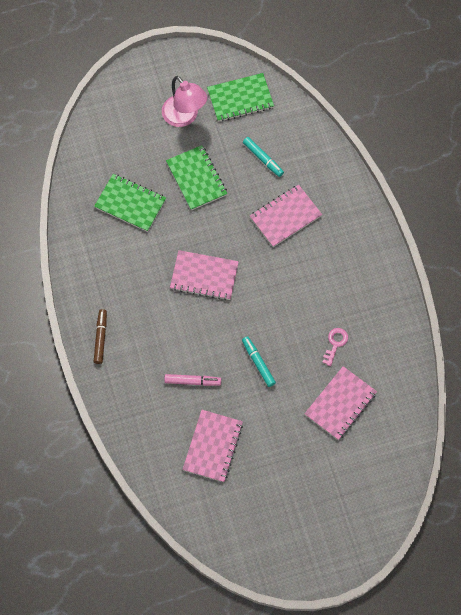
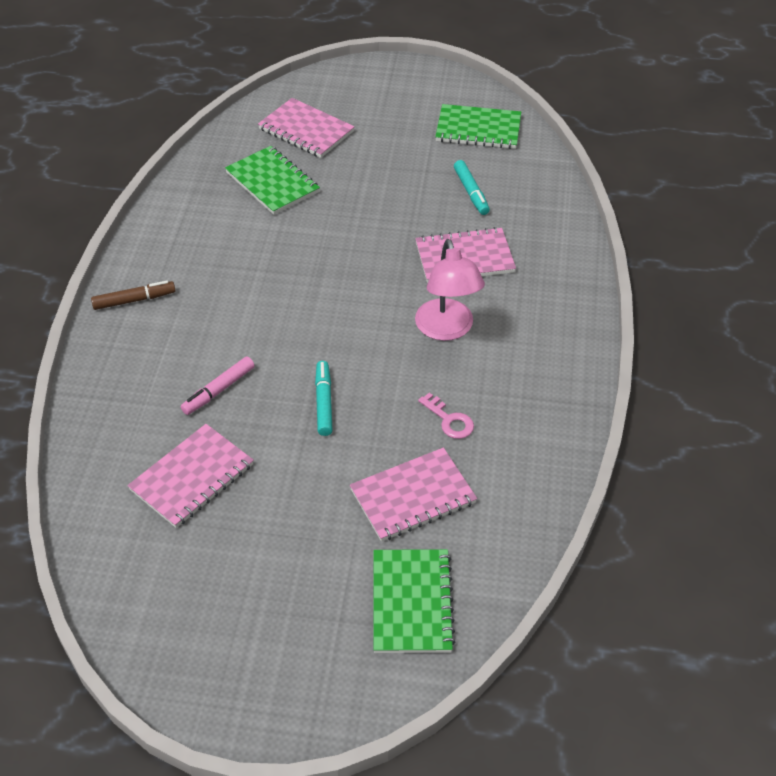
camera: 25 degrees right, 20 degrees down
brown marker [94,309,107,364] -> brown marker turned 45 degrees clockwise [91,281,176,310]
pink lamp [162,76,207,127] -> pink lamp moved to [415,239,485,341]
pink marker [164,374,221,386] -> pink marker turned 105 degrees clockwise [181,356,255,415]
green notebook [166,145,228,211] -> green notebook moved to [373,549,455,653]
pink notebook [170,250,239,300] -> pink notebook moved to [258,98,355,158]
pink key [322,328,348,366] -> pink key turned 90 degrees clockwise [418,393,474,439]

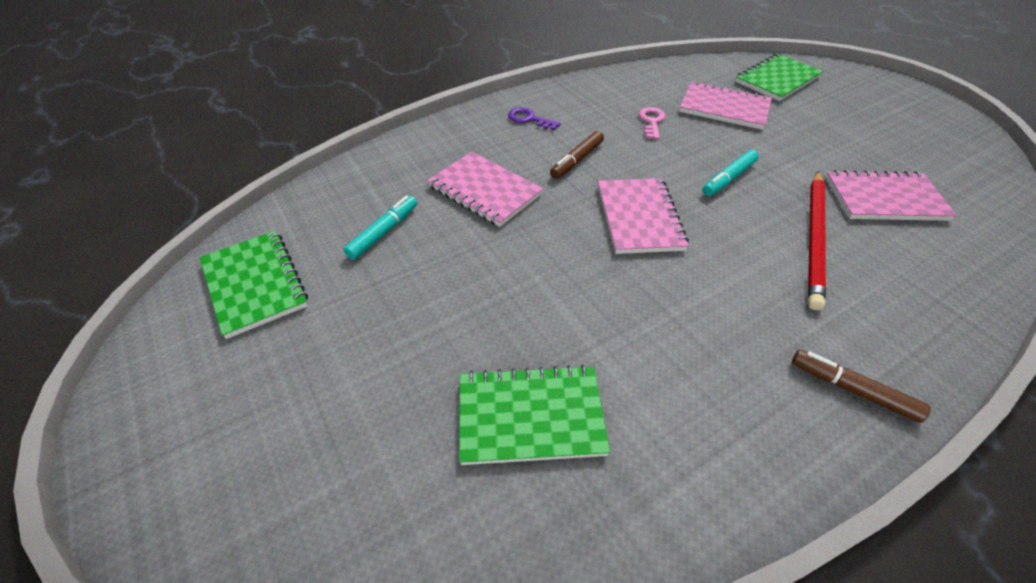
camera: 130 degrees left, 0 degrees up
pink marker [181,356,255,415] -> red pencil [808,171,826,310]
green notebook [225,146,320,215] -> green notebook turned 75 degrees clockwise [459,365,610,465]
pink notebook [258,98,355,158] -> pink notebook moved to [598,178,689,254]
pink lamp [415,239,485,341] -> brown marker [550,131,604,179]
none -> purple key [508,107,561,130]

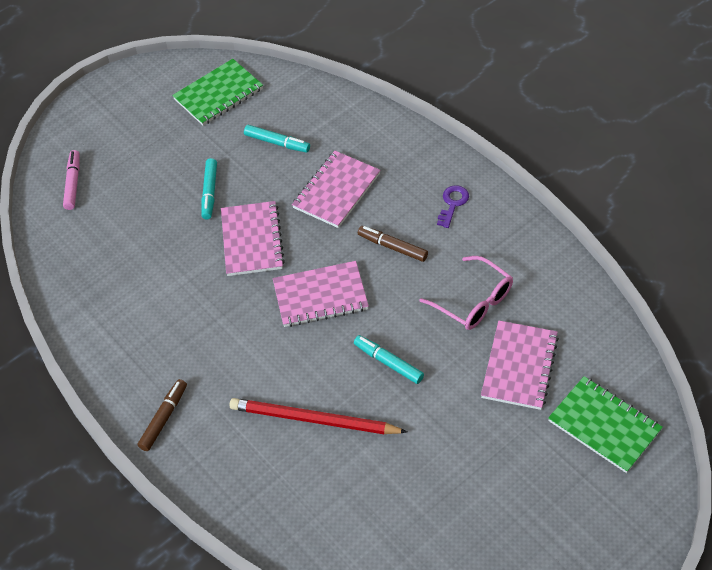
camera: 85 degrees right, 5 degrees up
green notebook [459,365,610,465] -> none
pink key [639,107,666,139] -> pink glasses [420,256,513,330]
pink notebook [825,170,957,221] -> pink notebook moved to [221,201,285,276]
none -> pink marker [63,150,80,210]
none -> turquoise marker [201,158,217,219]

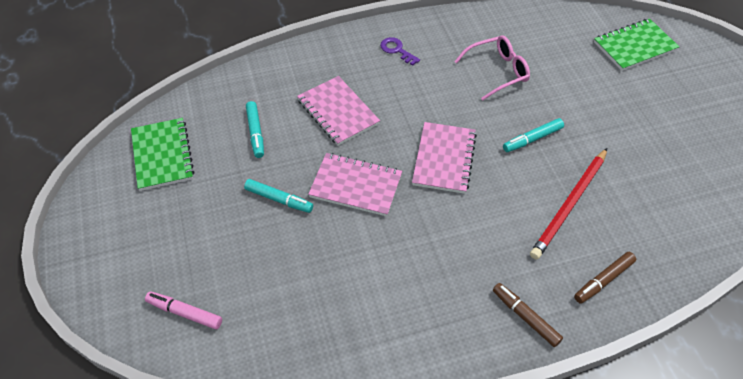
camera: 70 degrees left, 0 degrees up
turquoise marker [244,125,310,153] -> turquoise marker turned 120 degrees clockwise [246,101,264,158]
brown marker [358,226,428,262] -> brown marker moved to [574,252,636,304]
pink notebook [481,321,559,410] -> none

